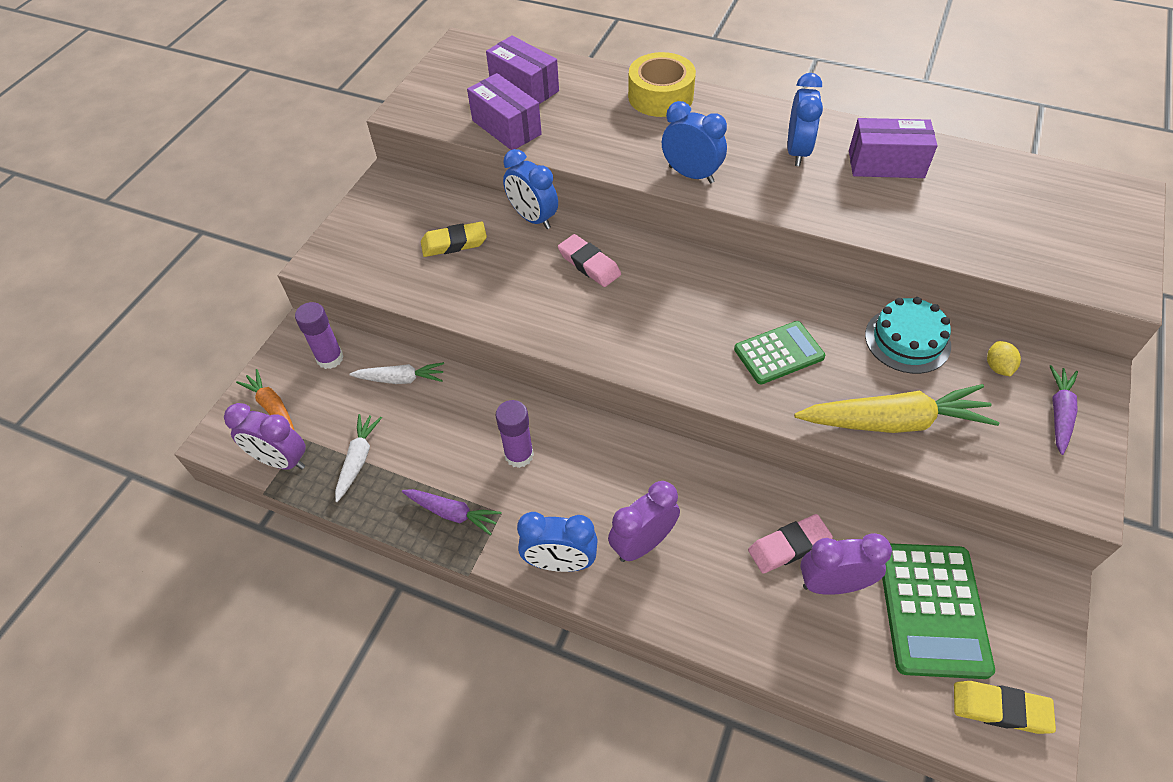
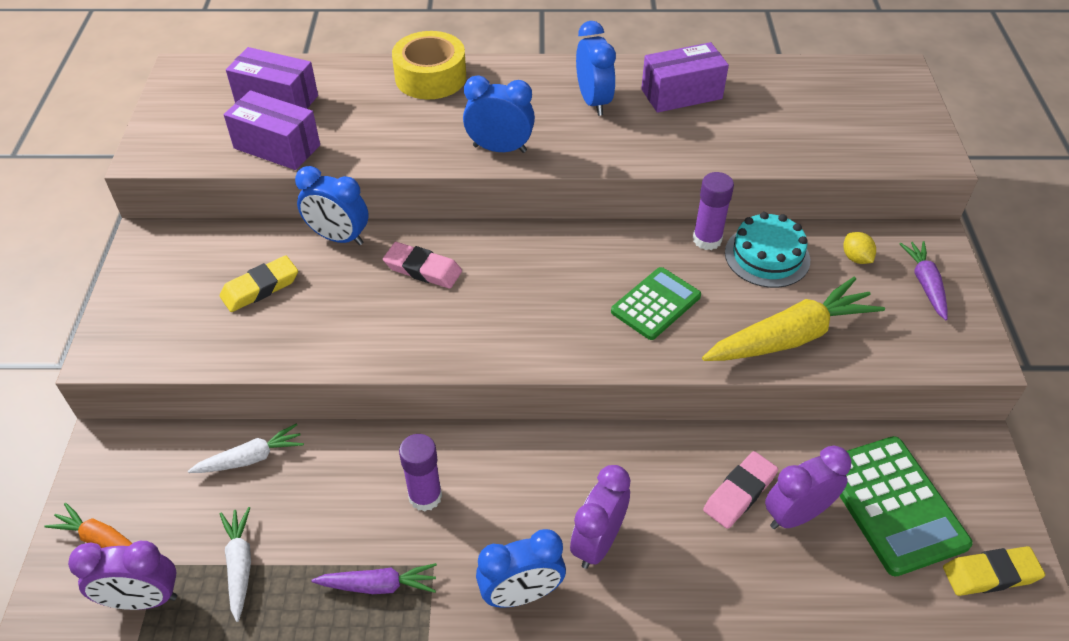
camera: 25 degrees left, 5 degrees down
purple glue stick [295,302,344,369] -> purple glue stick moved to [693,172,734,250]

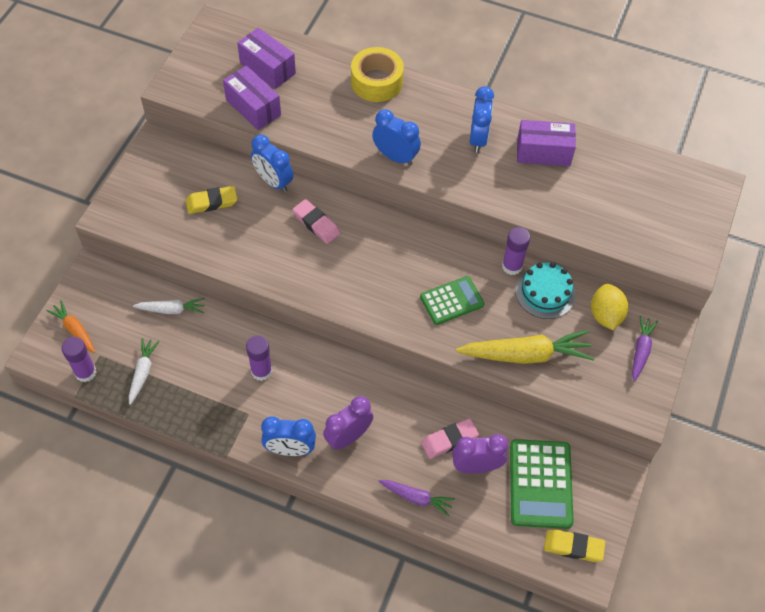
camera: 20 degrees right, 10 degrees up
purple clock [68,541,177,610] -> purple glue stick [61,337,96,382]
purple carrot [311,563,437,594] -> purple carrot moved to [378,480,455,516]
yellow lemon [844,232,876,264] -> yellow lemon [591,284,628,330], size x1.72

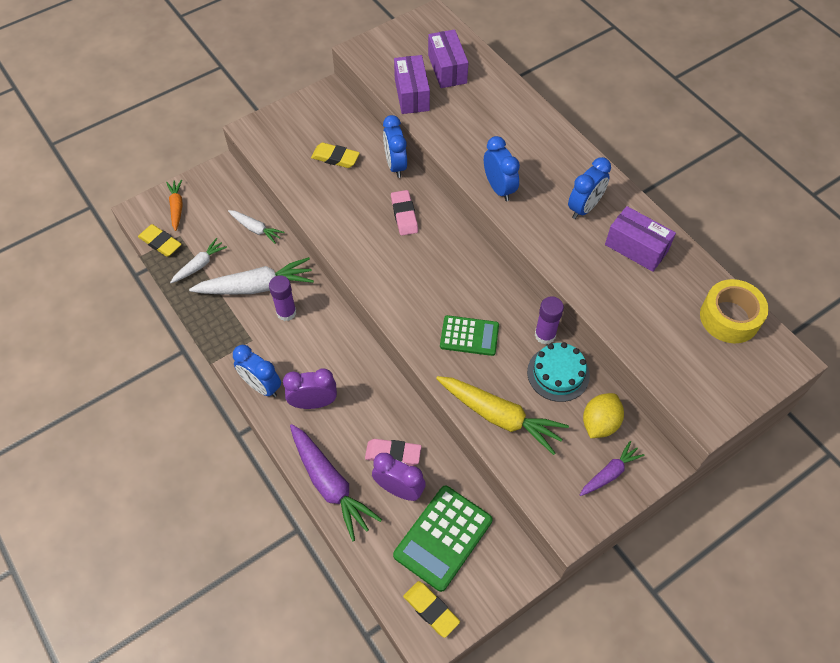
camera: 35 degrees right, 0 degrees up
purple glue stick [61,337,96,382] -> yellow eraser [138,224,181,257]
yellow tape [351,47,404,102] -> yellow tape moved to [700,279,768,343]
purple carrot [378,480,455,516] -> purple carrot [290,424,382,541], size x1.80
none -> white carrot [189,257,314,295]

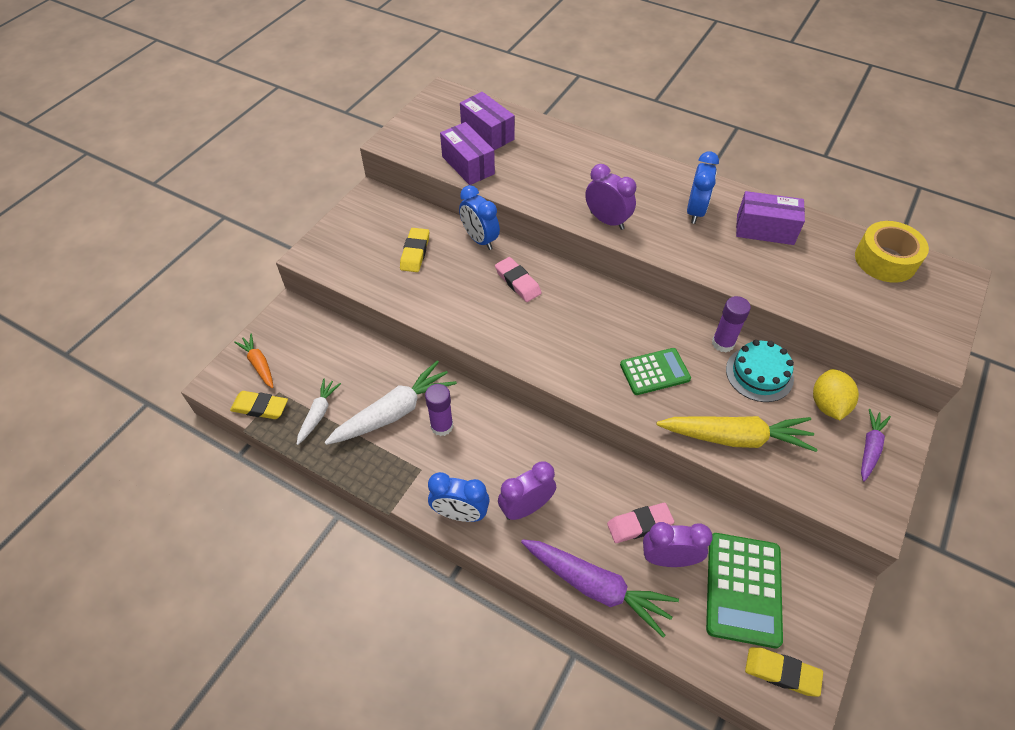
camera: 25 degrees left, 5 degrees down
white carrot [228,210,285,244] -> none
yellow eraser [311,143,360,168] -> yellow eraser turned 75 degrees counterclockwise [400,228,429,272]
blue clock [484,136,520,201] -> purple clock [585,164,636,230]

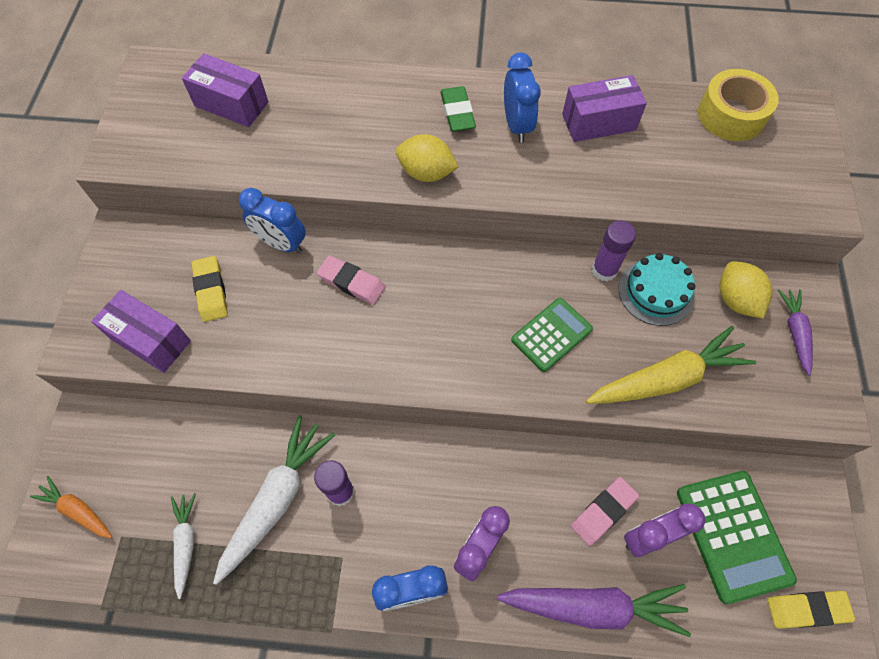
camera: 25 degrees left, 10 degrees up
yellow eraser [230,391,288,419] -> none
purple box [440,122,495,185] -> purple box moved to [91,290,191,373]
purple clock [585,164,636,230] -> yellow lemon [396,134,459,182]
none -> green eraser [440,86,476,132]

